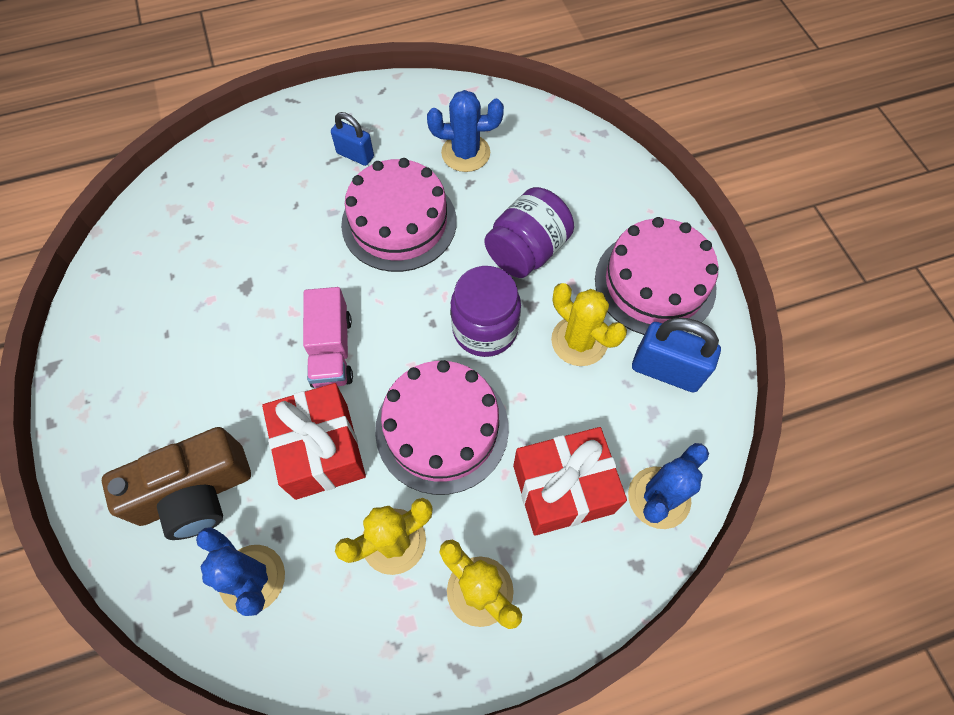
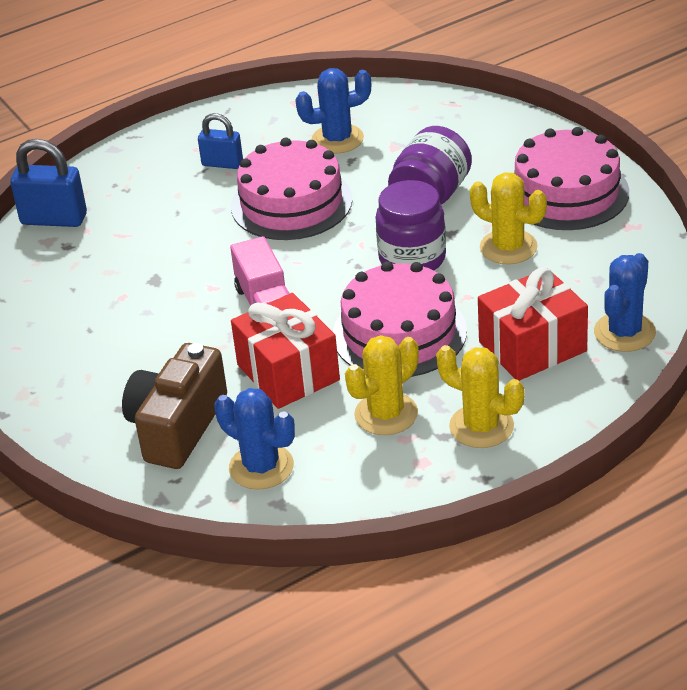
camera: 10 degrees left, 25 degrees down
brown camera [102,427,251,540] -> brown camera turned 150 degrees clockwise [122,343,227,469]
blue padlock [632,318,721,392] -> blue padlock moved to [10,139,87,227]

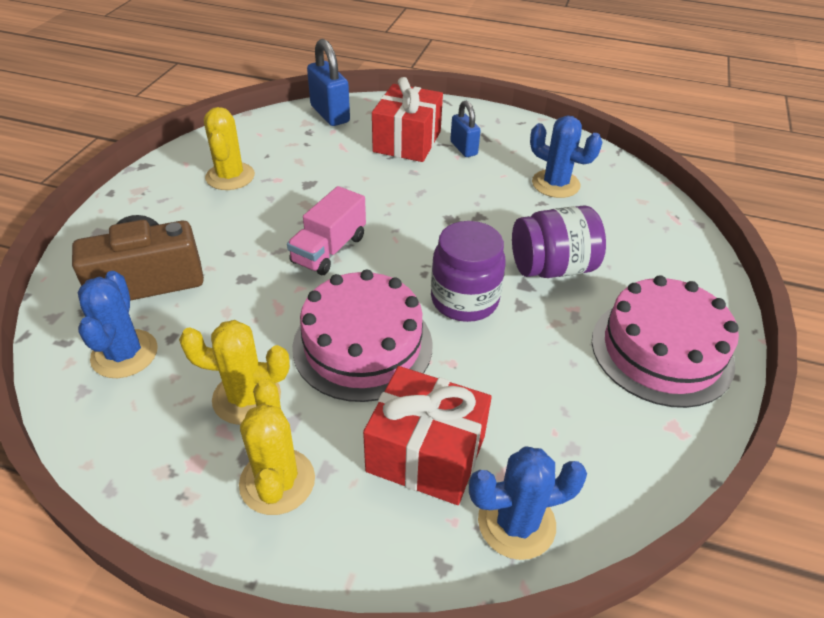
camera: 45 degrees right, 5 degrees up
pink cake [231,138,353,240] -> none
red gift [231,293,340,409] -> red gift moved to [372,77,443,162]
yellow cactus [470,172,547,265] -> yellow cactus moved to [204,107,255,190]

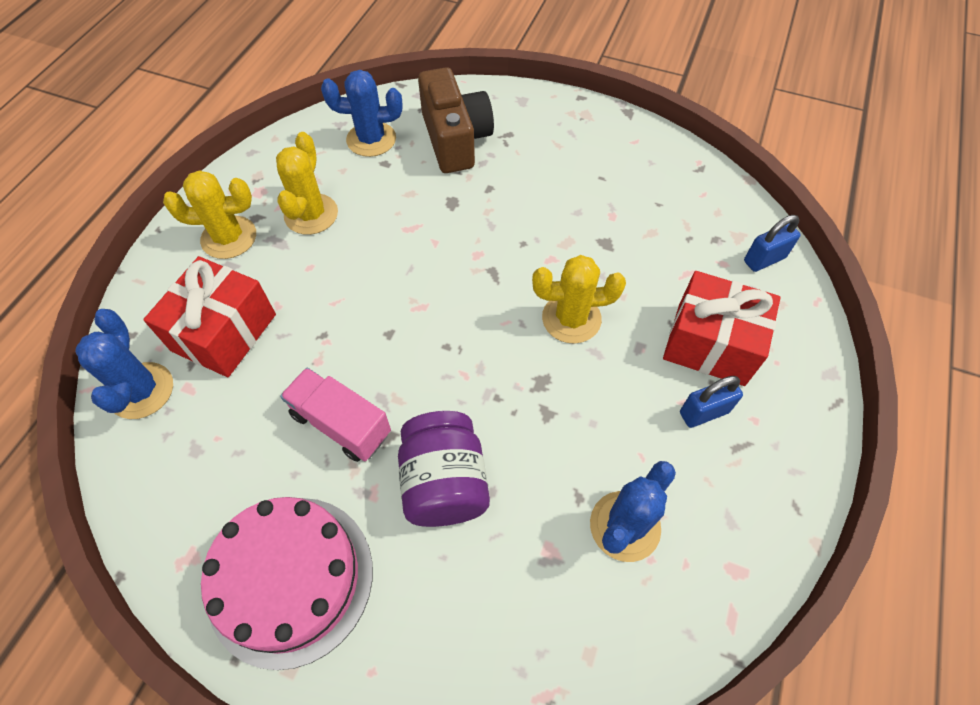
camera: 95 degrees right, 15 degrees up
yellow cactus [204,107,255,190] -> yellow cactus moved to [532,255,626,344]
pink truck [287,186,366,275] -> pink truck moved to [280,368,391,462]
pink cake [292,269,433,402] -> none
blue padlock [307,39,350,126] -> blue padlock [744,215,801,272], size x0.64
purple jar [431,221,506,322] -> none

